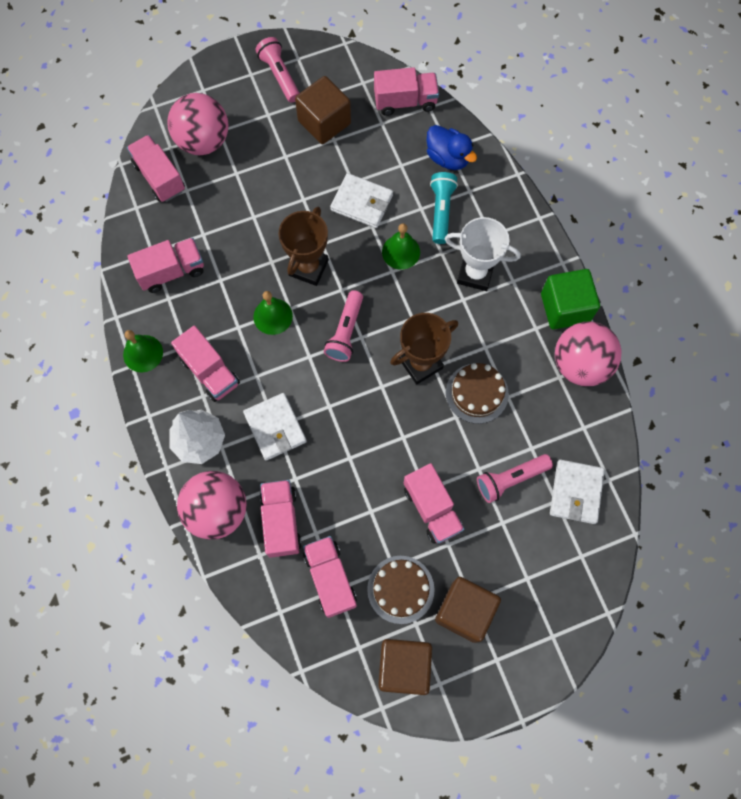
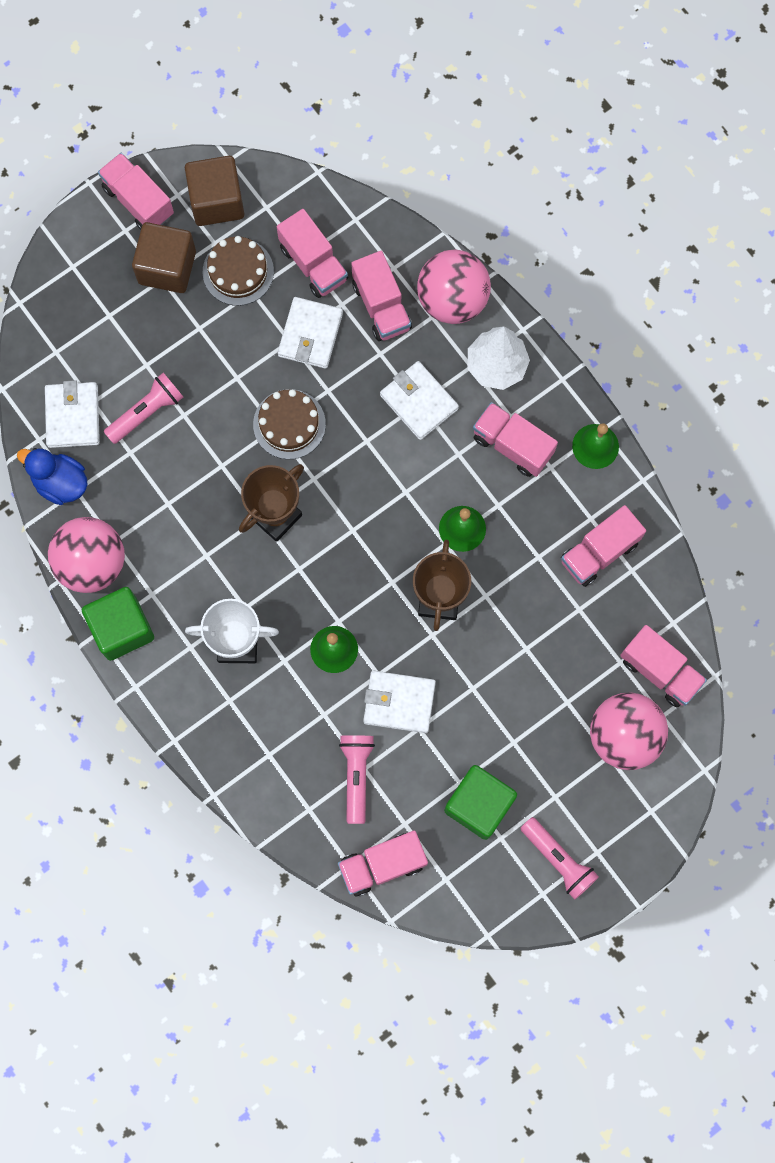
camera: 165 degrees right, 5 degrees up
brown cube [295,76,351,144] -> green cube [444,765,517,840]
pink flashlight [324,290,363,362] -> pink flashlight moved to [339,735,375,824]
pink truck [404,463,464,544] -> pink truck moved to [98,153,174,230]
blue duck [427,125,477,170] -> blue duck moved to [17,448,87,505]
turquoise flashlight [430,172,458,244] -> none
brown cake [446,363,509,424] -> brown cake moved to [253,389,326,459]
none -> white wallet [278,297,343,369]

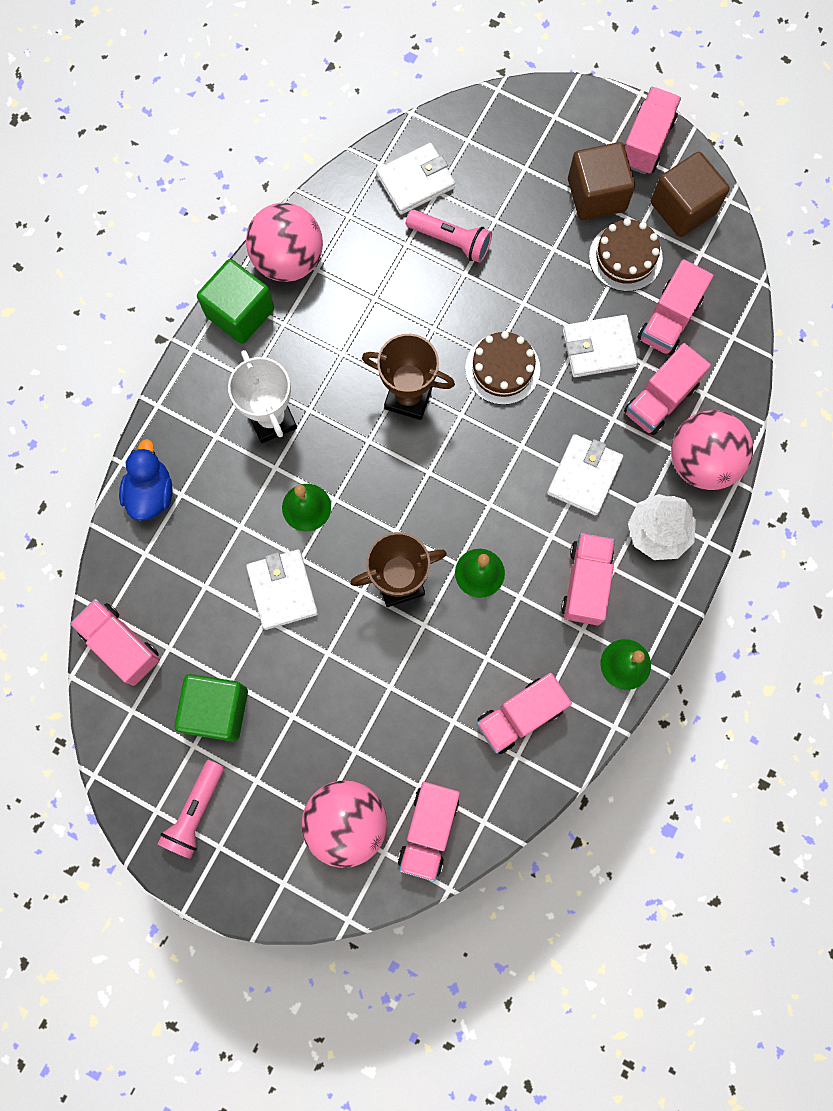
camera: 65 degrees right, 0 degrees up
blue duck [17,448,87,505] -> blue duck moved to [119,439,173,521]
pink flashlight [339,735,375,824] -> none
pink truck [561,505,646,587] -> pink truck turned 60 degrees counterclockwise [476,673,572,754]

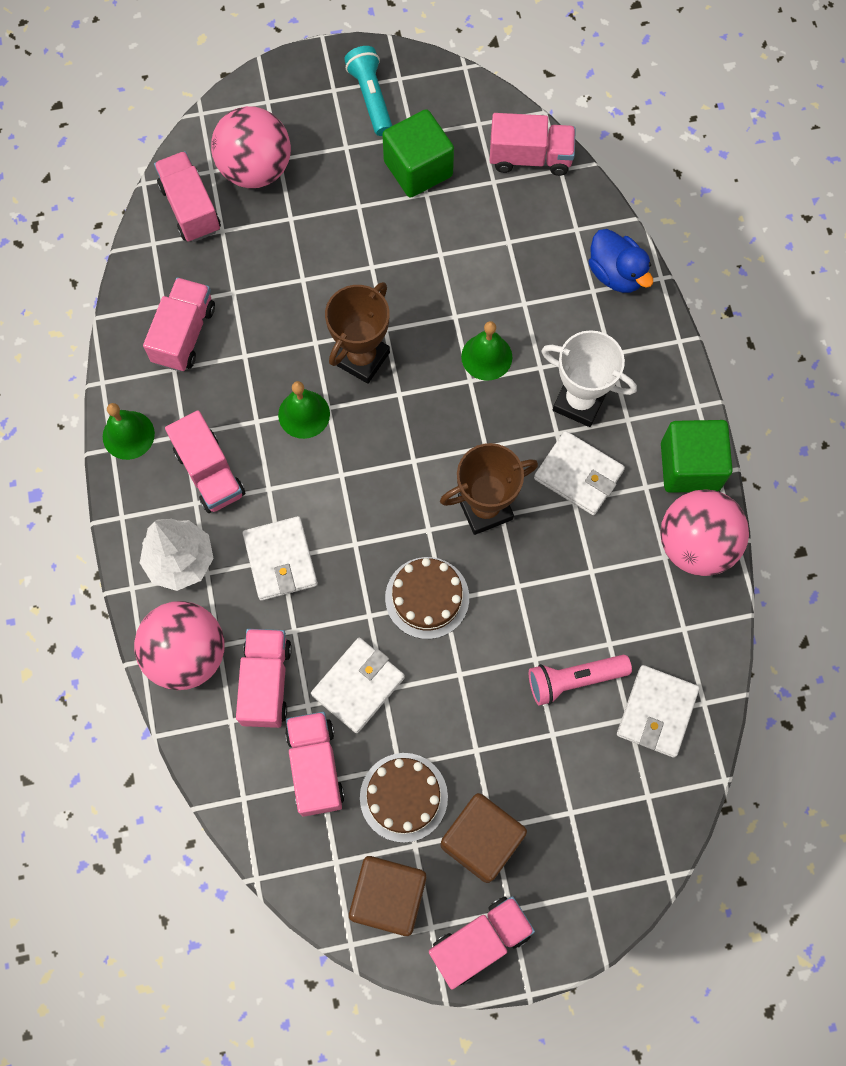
camera: 140 degrees right, 5 degrees down
pink flashlight [158,760,224,859] -> turquoise flashlight [344,46,392,136]
white wallet [246,550,318,630] -> white wallet moved to [534,431,625,515]
pink truck [624,87,681,174] -> pink truck turned 105 degrees counterclockwise [429,896,535,989]

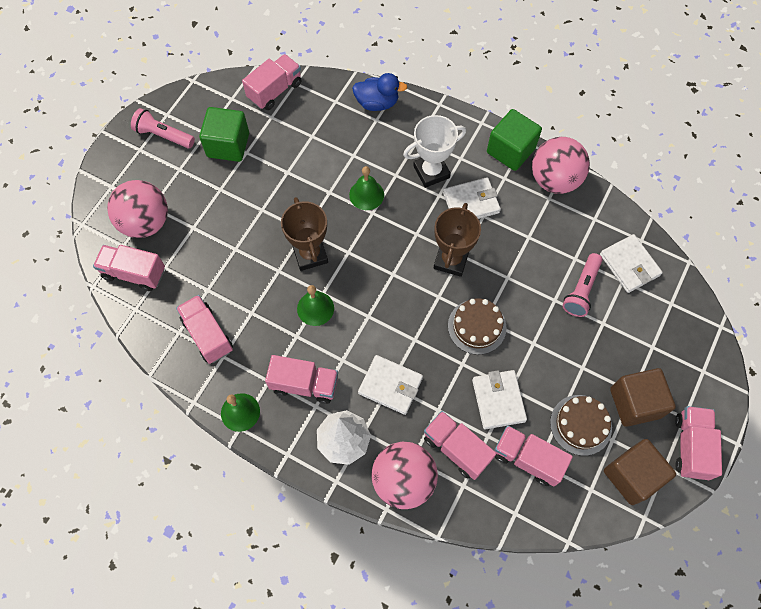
camera: 50 degrees left, 5 degrees down
turquoise flashlight [344,46,392,136] -> pink flashlight [131,108,195,148]

